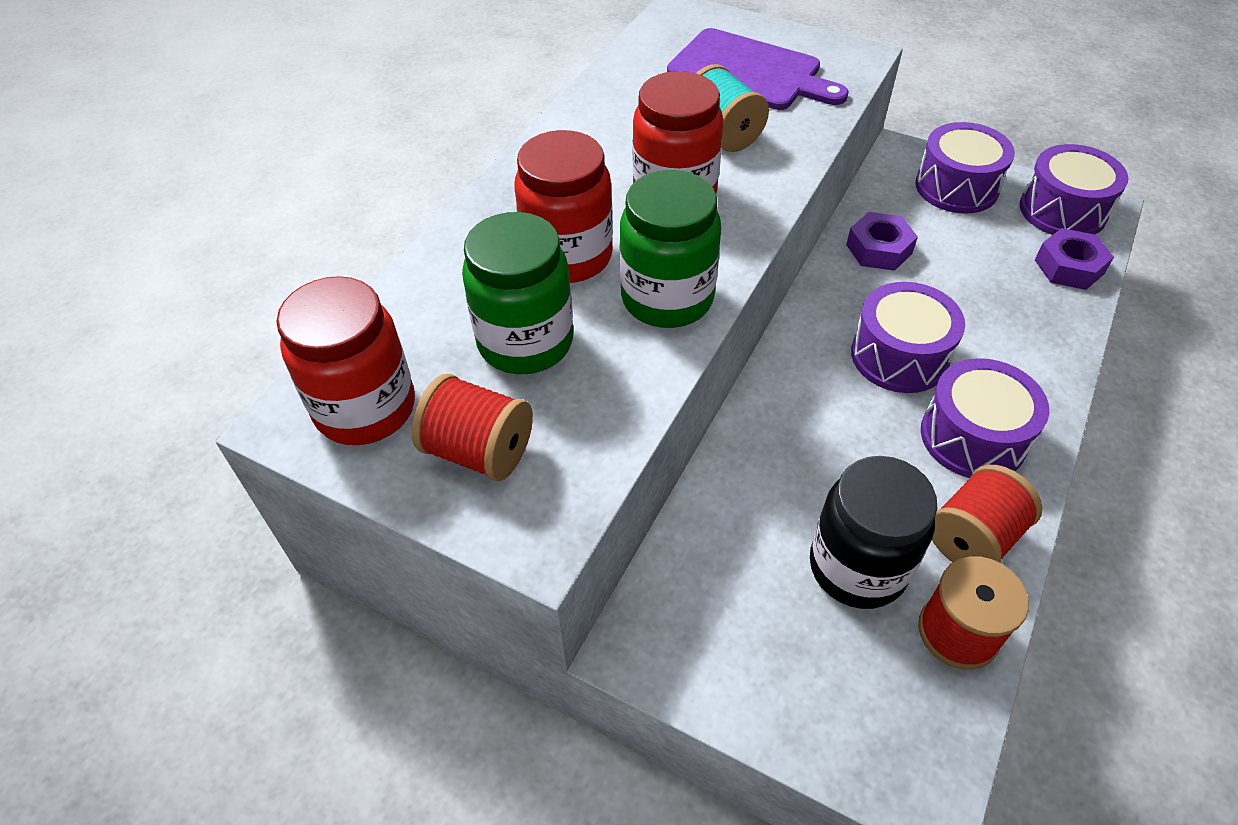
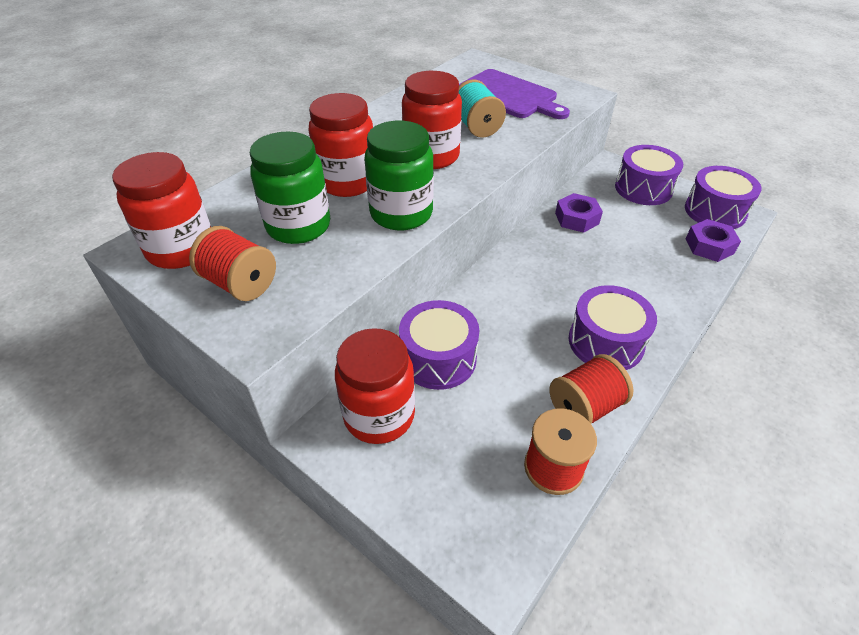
camera: 10 degrees right, 5 degrees down
black jar [810,456,937,609] -> none
purple drum [851,282,965,393] -> purple drum moved to [399,300,479,390]
none -> red jar [335,328,415,444]

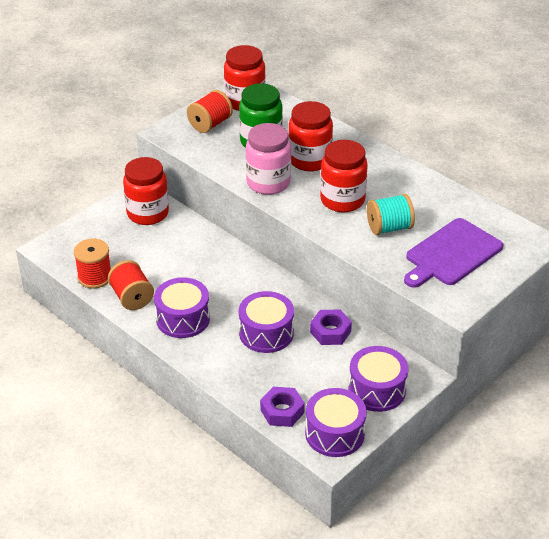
camera: 95 degrees right, 5 degrees down
green jar [364,121,434,230] -> pink jar [246,123,291,195]
purple drum [399,300,479,390] -> purple drum moved to [239,291,294,353]

